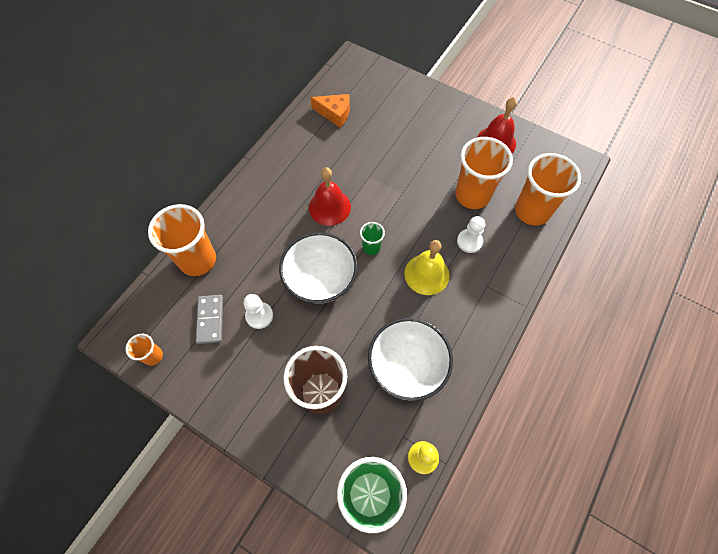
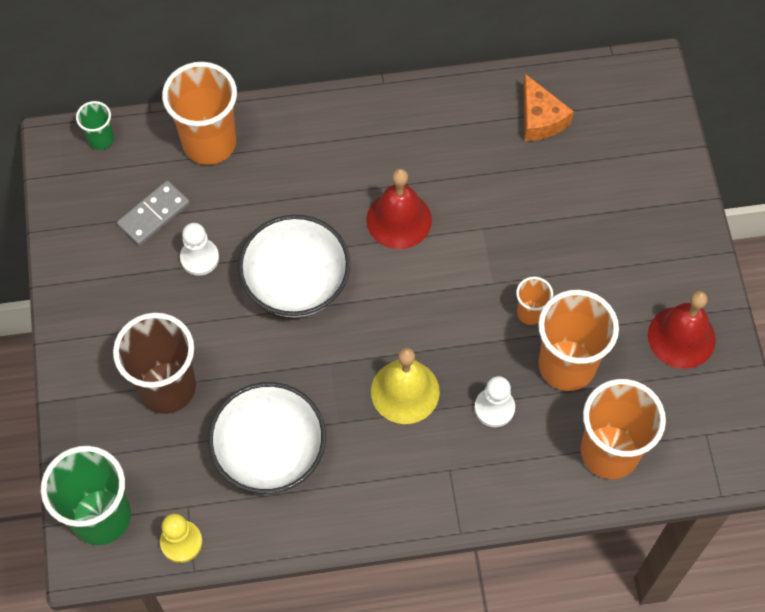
camera: 50 degrees right, 0 degrees up
orange cup [126,334,163,366] -> orange cup moved to [516,277,553,325]
green cup [360,222,385,255] -> green cup moved to [76,101,114,150]

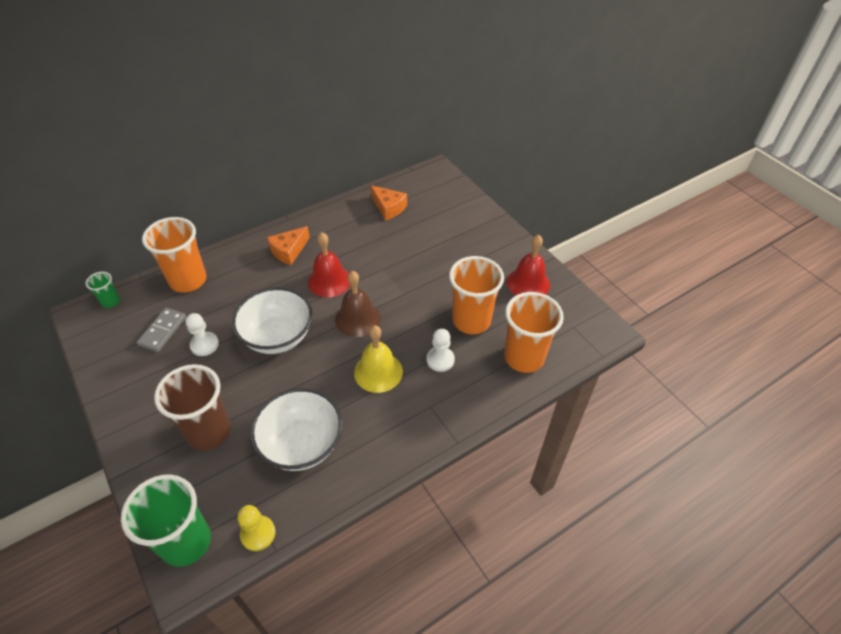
camera: 25 degrees left, 15 degrees down
orange cup [516,277,553,325] -> none
none -> orange cheese [267,226,310,265]
none -> brown bell [335,271,381,337]

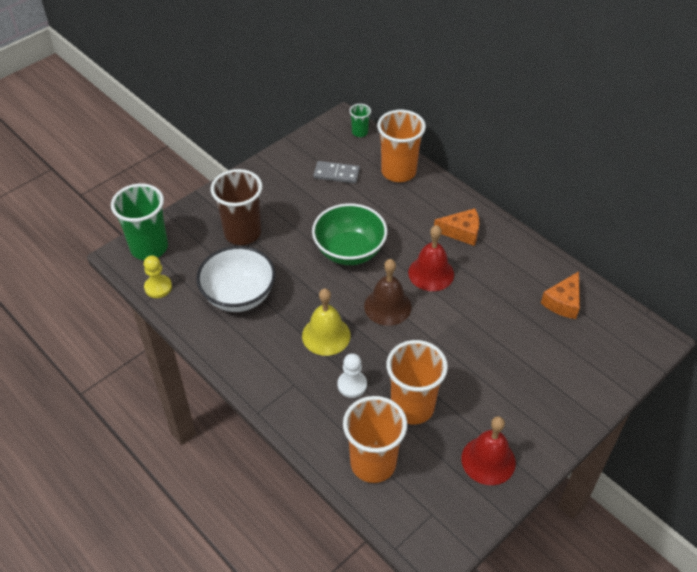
camera: 80 degrees right, 0 degrees up
white pawn [186,313,219,356] -> none
white bowl [232,287,312,354] -> green bowl [312,203,387,265]
orange cheese [267,226,310,265] -> orange cheese turned 150 degrees clockwise [434,208,480,246]

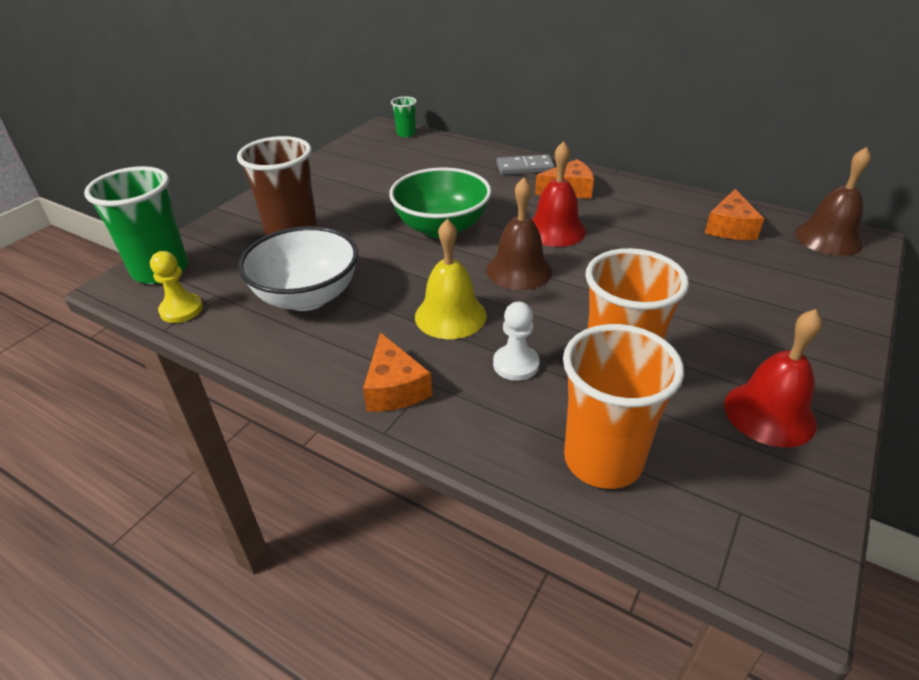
camera: 15 degrees left, 10 degrees down
grey domino [313,161,360,184] -> grey domino moved to [496,154,555,175]
orange cup [377,110,426,182] -> none
none -> orange cheese [363,332,432,411]
none -> brown bell [795,147,871,256]

